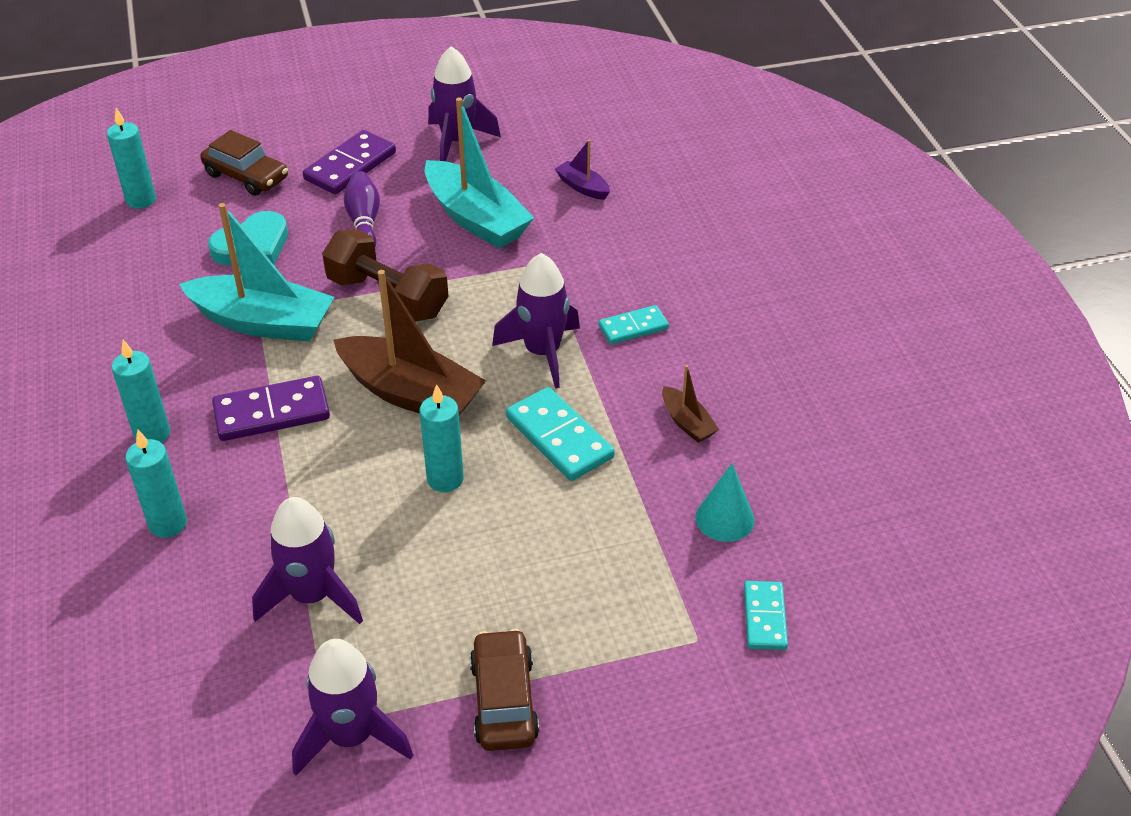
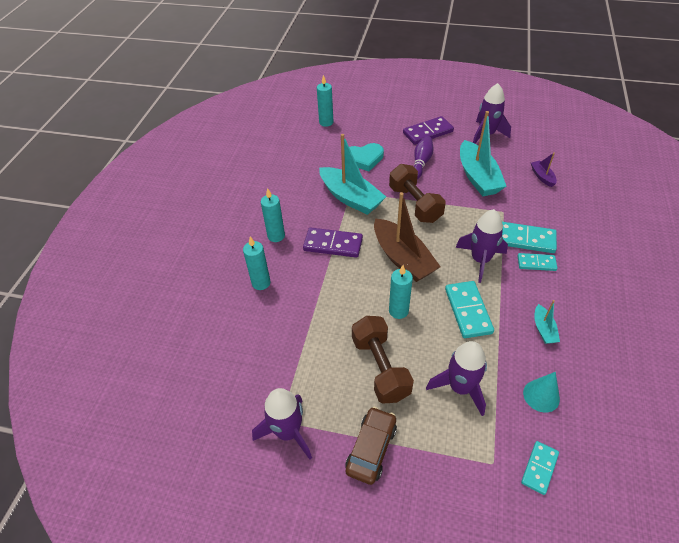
camera: 30 degrees right, 5 degrees up
brown car [200,130,288,196] -> none
purple rocket [252,497,363,624] -> purple rocket moved to [426,341,487,416]
brown boat [662,365,719,443] -> turquoise boat [534,300,560,344]
none -> brown dumbbell [352,316,414,404]
none -> turquoise domino [502,222,557,253]

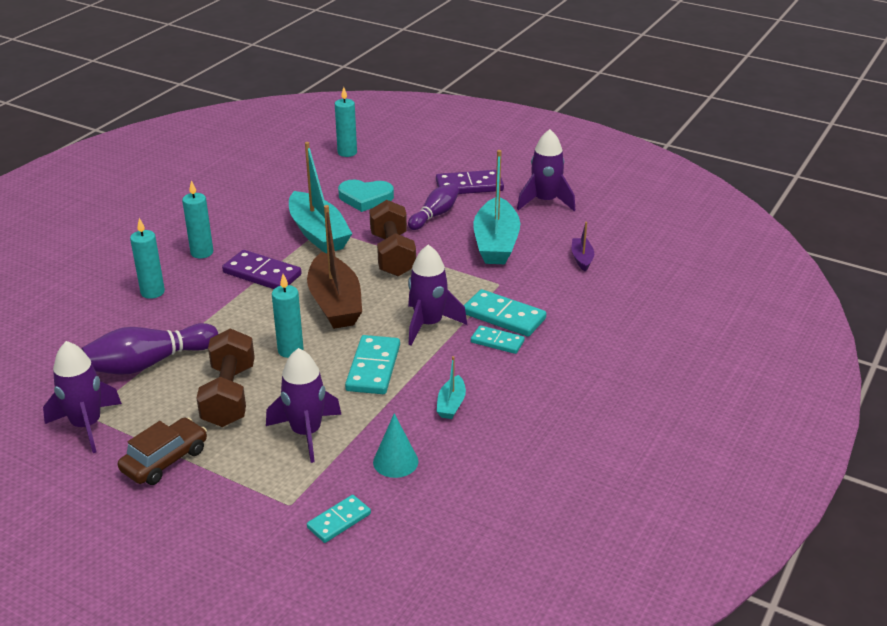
camera: 15 degrees right, 15 degrees down
none -> purple bowling pin [81,323,218,375]

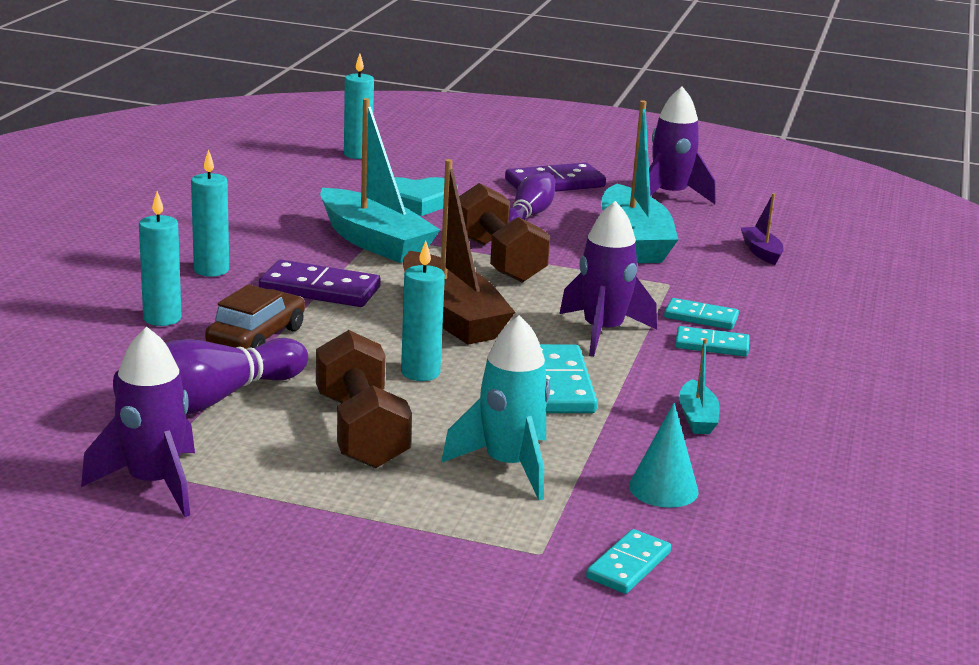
camera: 15 degrees left, 10 degrees down
brown car [118,418,207,485] -> brown car moved to [205,284,305,349]
purple rocket [266,348,342,463] -> turquoise rocket [441,315,550,500]
turquoise domino [464,289,546,337] -> turquoise domino [664,298,739,330], size x0.62

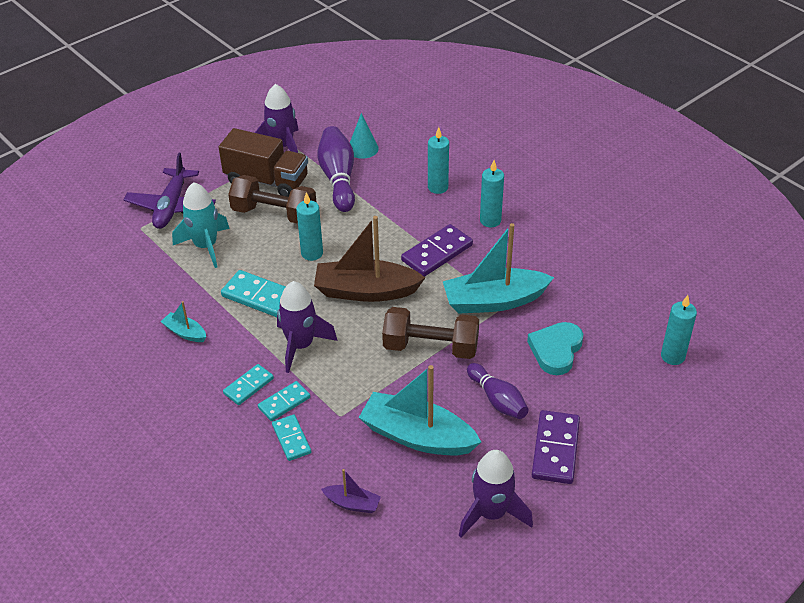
camera: 125 degrees right, 20 degrees up
brown car [205,284,305,349] -> none
turquoise domino [586,529,671,594] -> turquoise domino moved to [272,415,311,461]
turquoise cone [629,403,699,508] -> turquoise cone moved to [350,113,379,159]
none -> purple plane [124,153,216,229]
none -> brown truck [219,128,308,197]

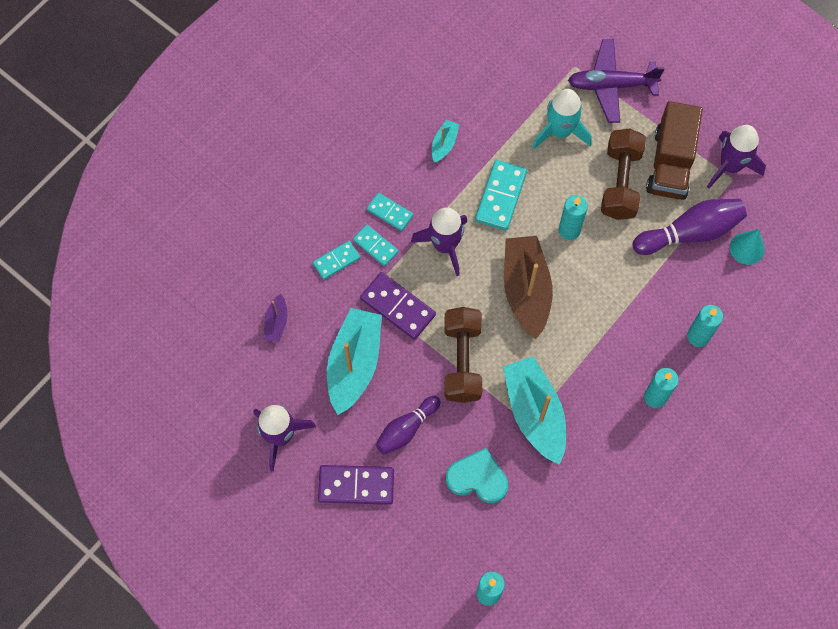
camera: 80 degrees right, 25 degrees up
purple domino [401,224,473,277] -> purple domino moved to [360,272,436,340]

